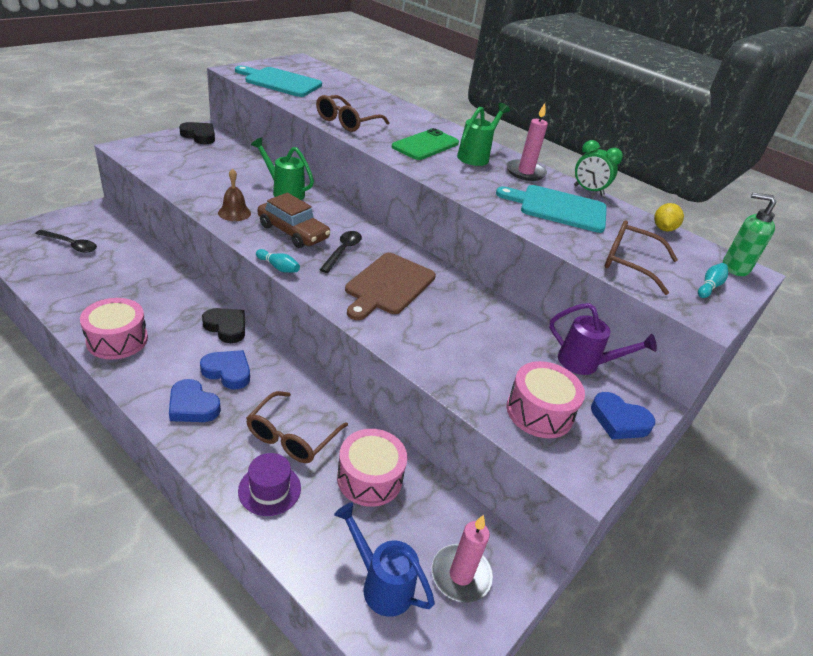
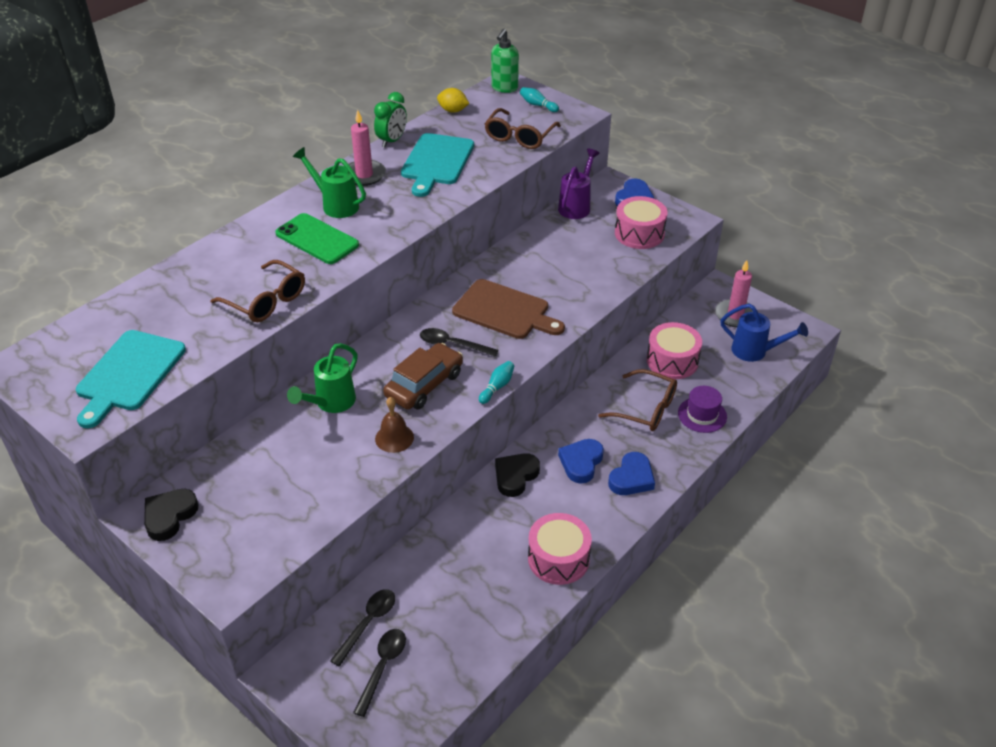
camera: 85 degrees left, 5 degrees up
blue watering can [334,502,435,617] -> blue watering can turned 105 degrees counterclockwise [720,304,808,362]
none -> black spoon [330,589,395,667]

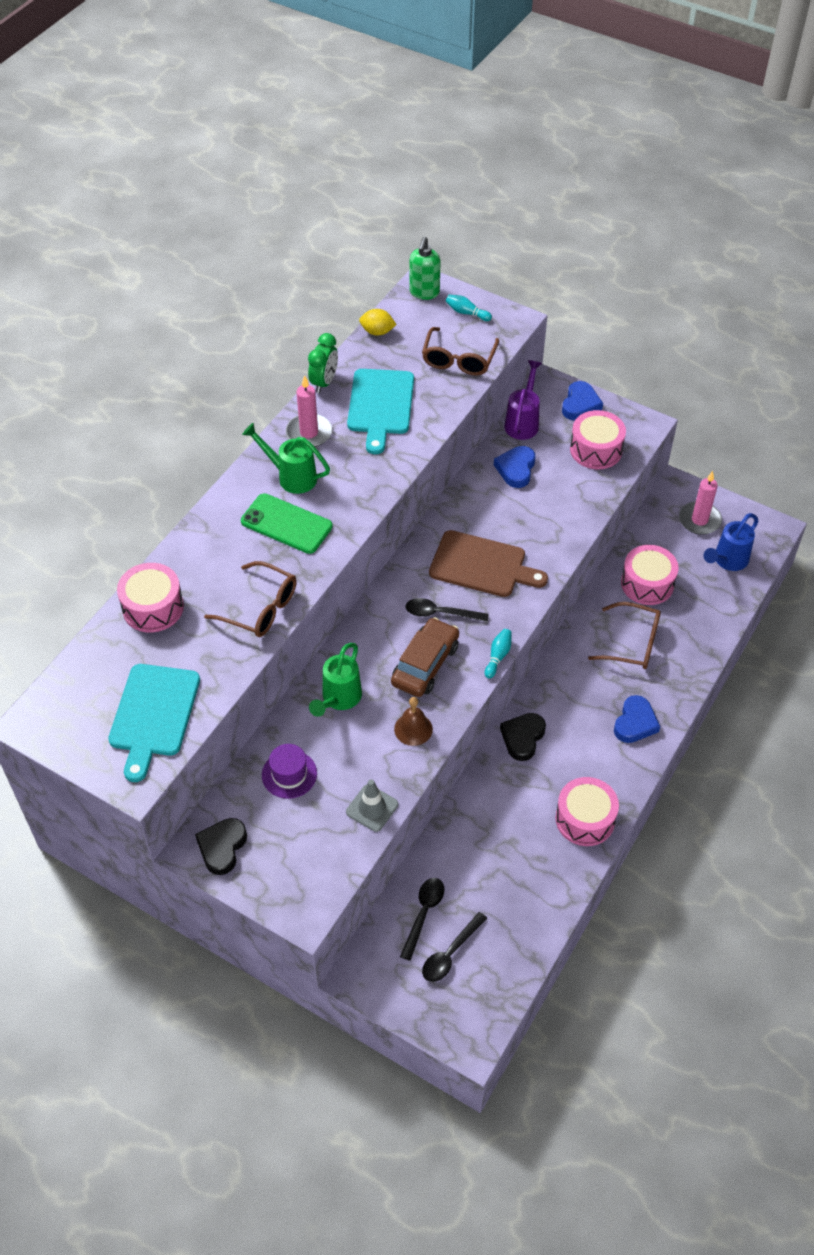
camera: 10 degrees left, 10 degrees up
black spoon [353,629,406,717] -> black spoon turned 150 degrees counterclockwise [422,912,488,982]
blue heart [558,439,604,484] -> blue heart moved to [494,446,535,488]
purple hat [678,386,727,433] -> purple hat moved to [262,744,317,799]
blue watering can [720,304,808,362] -> blue watering can turned 120 degrees clockwise [704,513,758,571]
none -> pink drum [117,563,184,632]
none -> grey traffic cone [346,779,398,832]

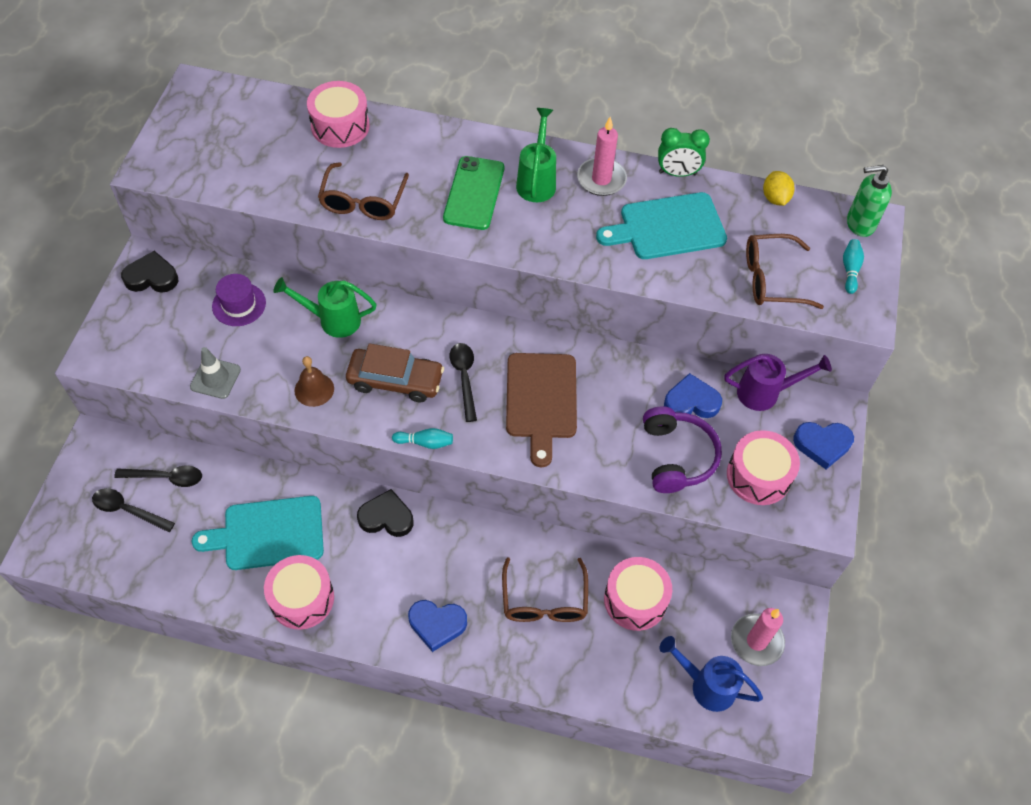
camera: 70 degrees right, 5 degrees up
turquoise cutting board [108,664,200,782] -> turquoise cutting board moved to [192,496,324,570]
none -> purple headphones [643,406,722,493]

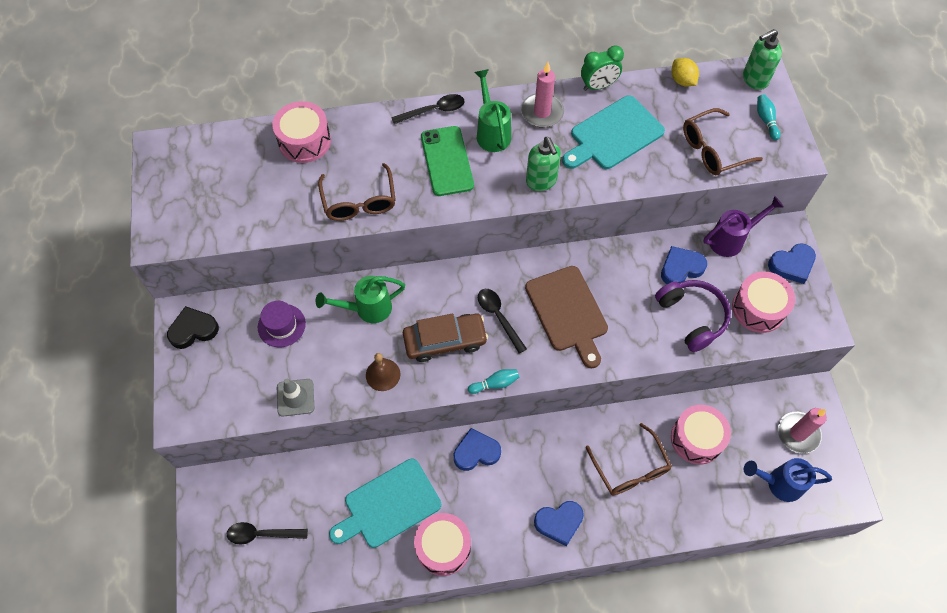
camera: 20 degrees left, 5 degrees up
black spoon [114,466,202,487] -> black spoon moved to [391,94,465,124]
black heart [357,489,413,537] -> blue heart [454,428,501,471]
none -> green soap dispenser [526,137,561,191]

